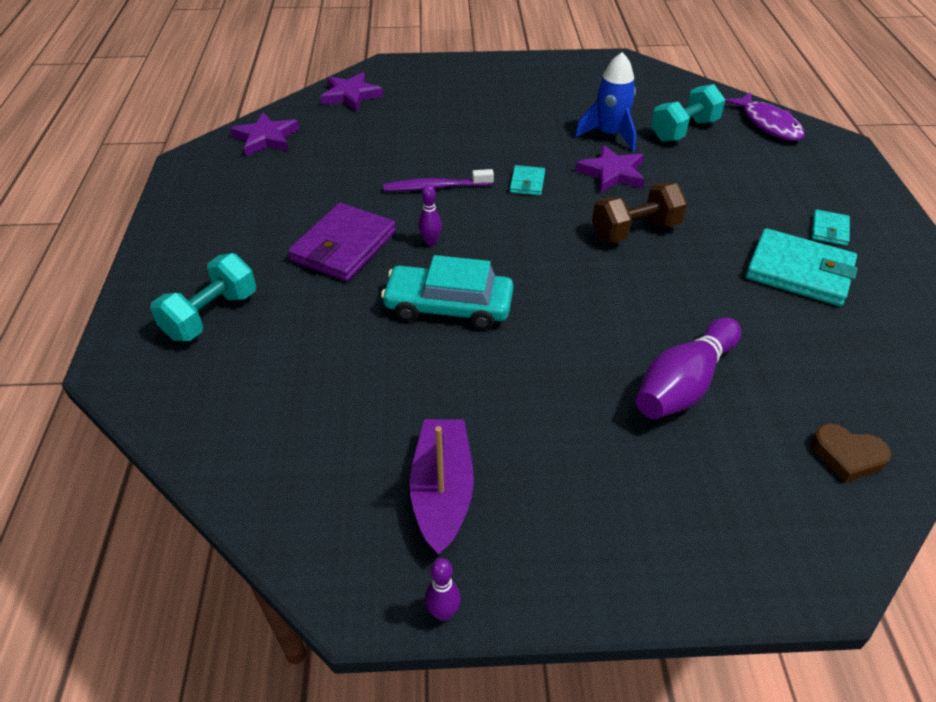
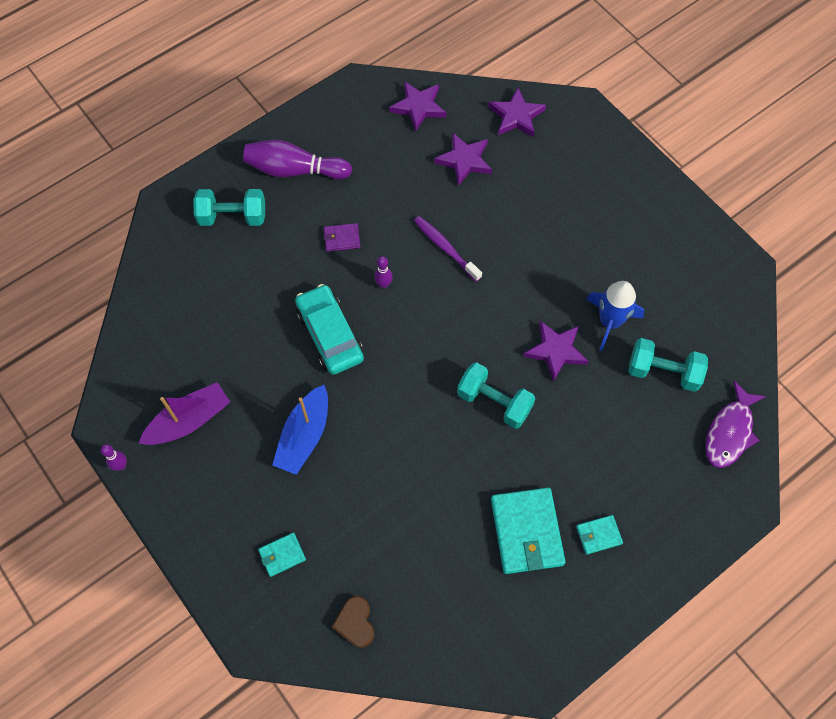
camera: 55 degrees right, 20 degrees up
purple wallet [288,203,396,282] -> purple wallet [324,223,360,252], size x0.49
turquoise wallet [510,165,545,196] -> turquoise wallet moved to [258,533,306,577]
brown dumbbell [592,183,687,243] -> turquoise dumbbell [457,362,535,429]
purple bowling pin [636,318,741,419] -> purple bowling pin moved to [243,140,352,179]
none -> blue boat [272,385,328,475]
none -> purple star [434,133,492,186]

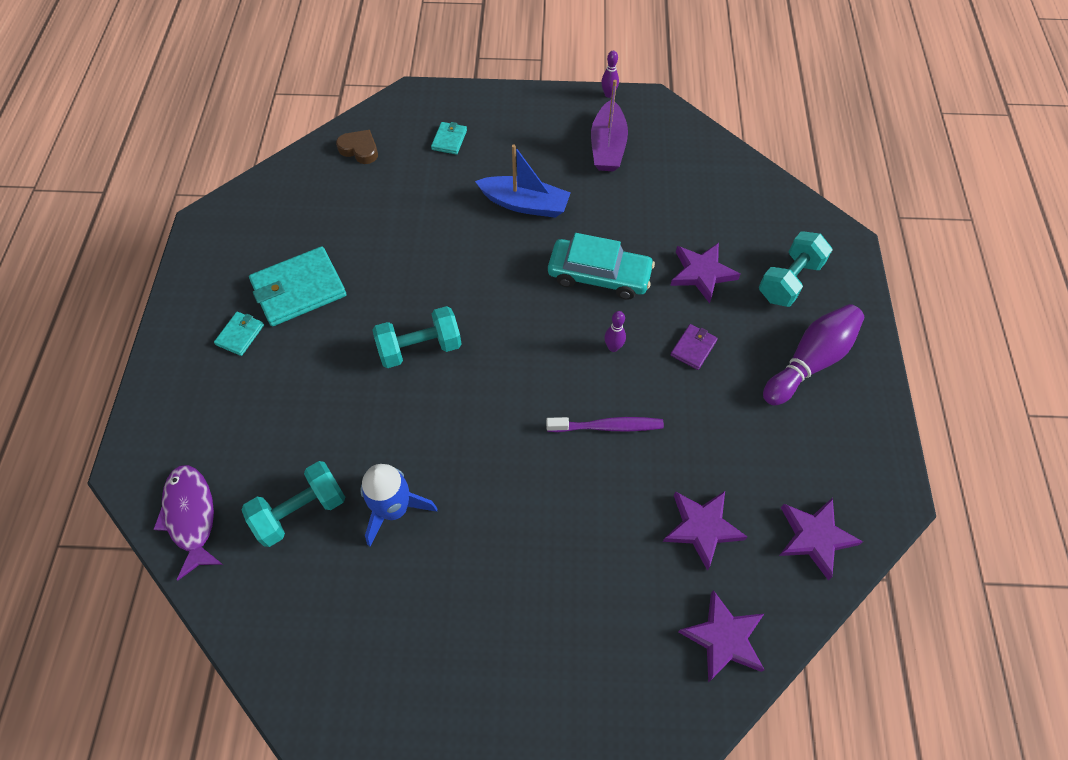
camera: 130 degrees right, 5 degrees down
blue boat [272,385,328,475] -> blue boat turned 135 degrees clockwise [475,145,570,218]
turquoise wallet [491,488,566,574] -> turquoise wallet turned 60 degrees counterclockwise [249,246,346,326]
purple star [523,321,589,382] -> purple star moved to [670,243,740,303]

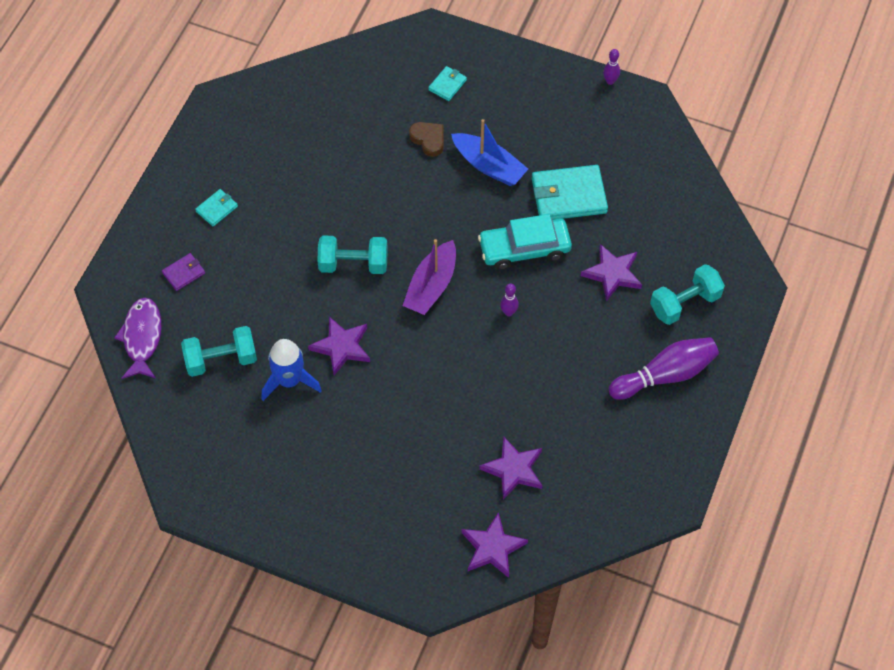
camera: 20 degrees right, 0 degrees up
turquoise wallet [249,246,346,326] -> turquoise wallet moved to [532,165,608,220]
brown heart [336,130,378,164] -> brown heart moved to [409,122,444,157]
purple toothbrush [546,417,664,432] -> none
turquoise car [548,233,655,300] -> turquoise car turned 135 degrees clockwise [478,214,572,270]
purple boat [591,80,628,172] -> purple boat moved to [402,239,456,315]
purple wallet [670,324,718,370] -> purple wallet moved to [162,253,205,291]
purple star [779,498,863,580] -> purple star moved to [308,317,370,375]

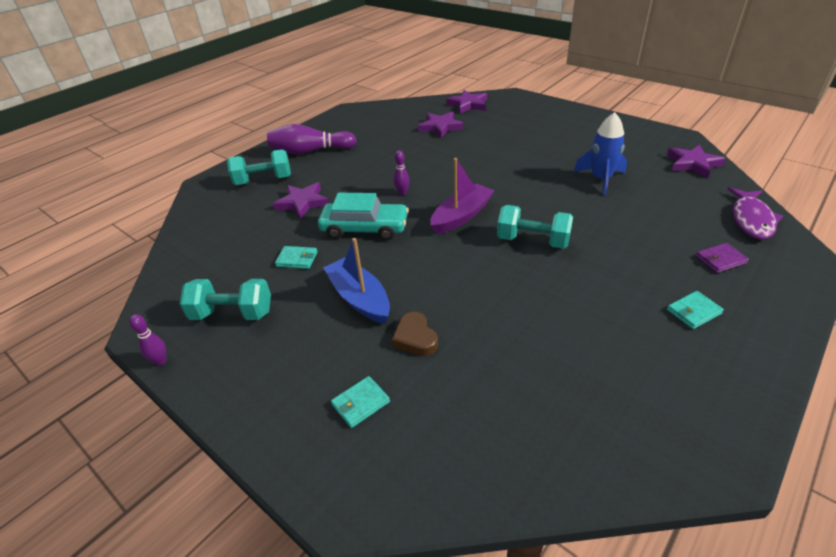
camera: 160 degrees left, 20 degrees down
turquoise dumbbell [181,326,257,377] -> turquoise dumbbell moved to [180,279,271,320]
purple star [308,317,370,375] -> purple star moved to [667,145,726,178]
turquoise wallet [532,165,608,220] -> turquoise wallet [275,246,318,269], size x0.49

